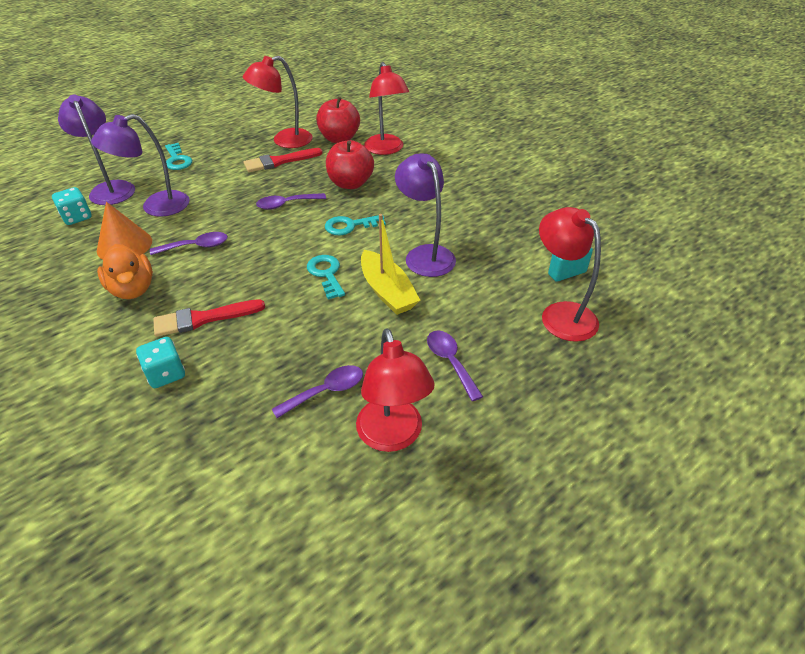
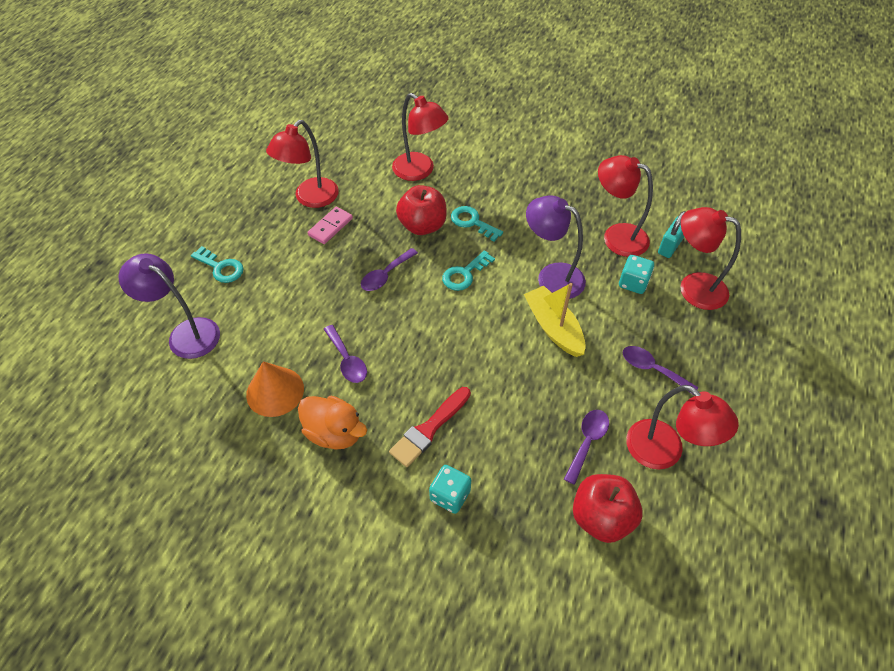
camera: 30 degrees left, 10 degrees up
turquoise dice [52,187,92,225] -> turquoise dice moved to [619,255,654,294]
purple lamp [91,114,190,217] -> none
purple spoon [150,232,228,255] -> purple spoon turned 105 degrees clockwise [324,325,367,383]
red brush [244,148,323,172] -> pink domino [307,206,353,244]
turquoise key [307,255,345,300] -> turquoise key moved to [451,206,503,241]
red apple [316,97,360,143] -> red apple moved to [573,474,643,543]
yellow boat [361,214,420,315] -> yellow boat turned 150 degrees counterclockwise [524,283,586,357]
none -> red lamp [598,155,653,257]

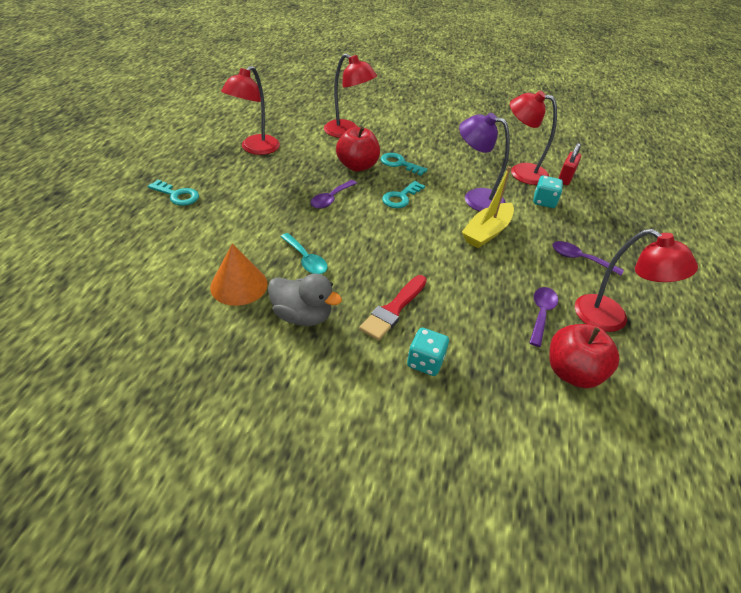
camera: 10 degrees left, 10 degrees down
purple lamp [118,254,220,359] -> none
orange duck [298,396,367,449] -> grey duck [268,274,342,326]
pink domino [307,206,353,244] -> none
purple spoon [324,325,367,383] -> turquoise spoon [280,233,328,274]
yellow boat [524,283,586,357] -> yellow boat turned 105 degrees counterclockwise [462,166,514,248]
turquoise padlock [658,211,685,258] -> red padlock [558,143,581,185]
red lamp [680,207,741,310] -> none

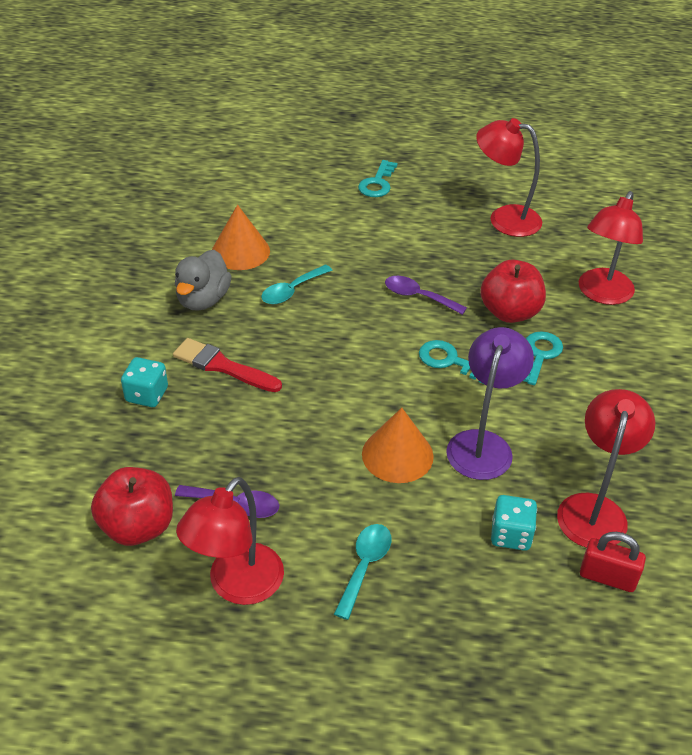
camera: 85 degrees right, 0 degrees up
yellow boat [462,166,514,248] -> orange cone [362,408,434,483]
purple spoon [552,241,624,276] -> turquoise spoon [334,524,391,620]

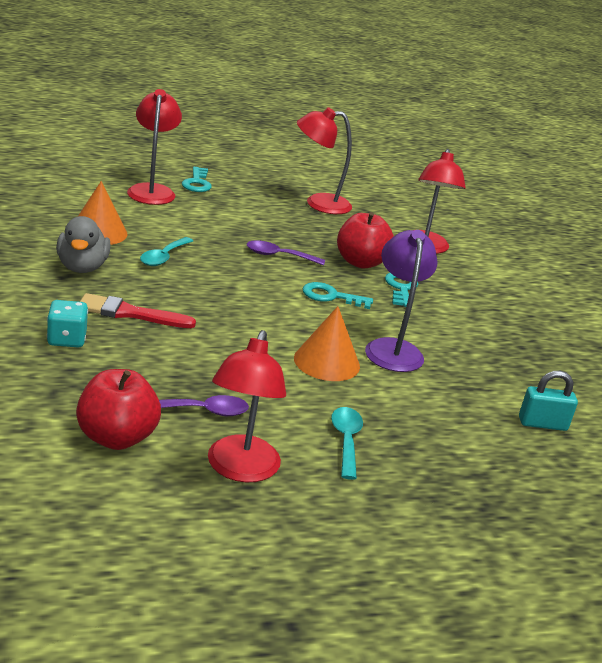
camera: 25 degrees left, 15 degrees down
turquoise dice [491,495,537,551] -> none
red lamp [557,389,655,548] -> red lamp moved to [127,89,182,205]
red padlock [580,532,646,592] -> turquoise padlock [519,371,578,431]

